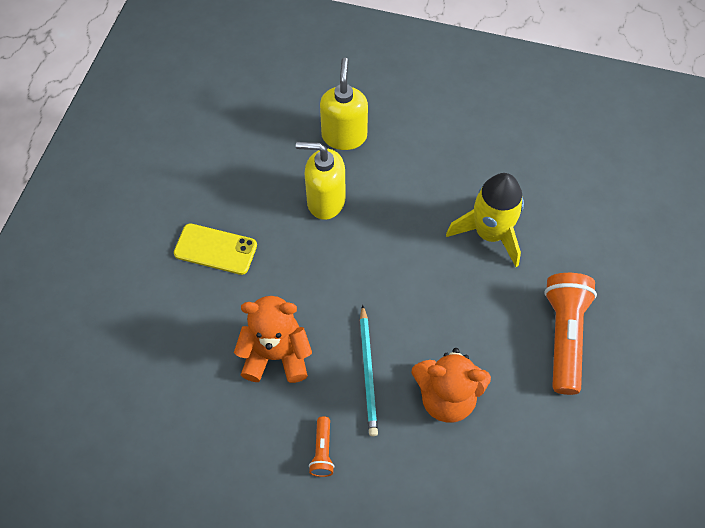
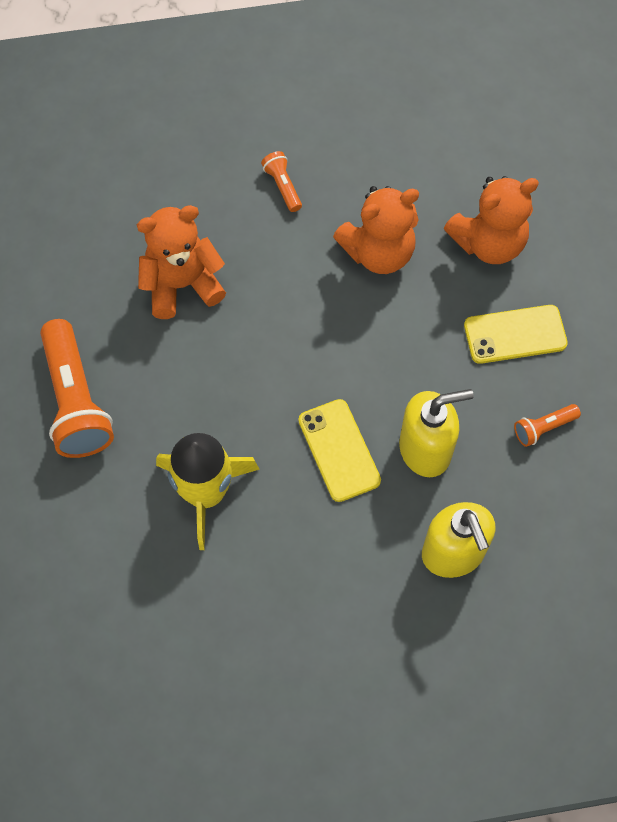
camera: 155 degrees right, 5 degrees up
turquoise pencil [360,305,378,436] -> none
none -> yellow phone [298,399,381,502]
none -> orange teddy bear [444,176,539,264]
none -> orange flashlight [514,404,581,447]

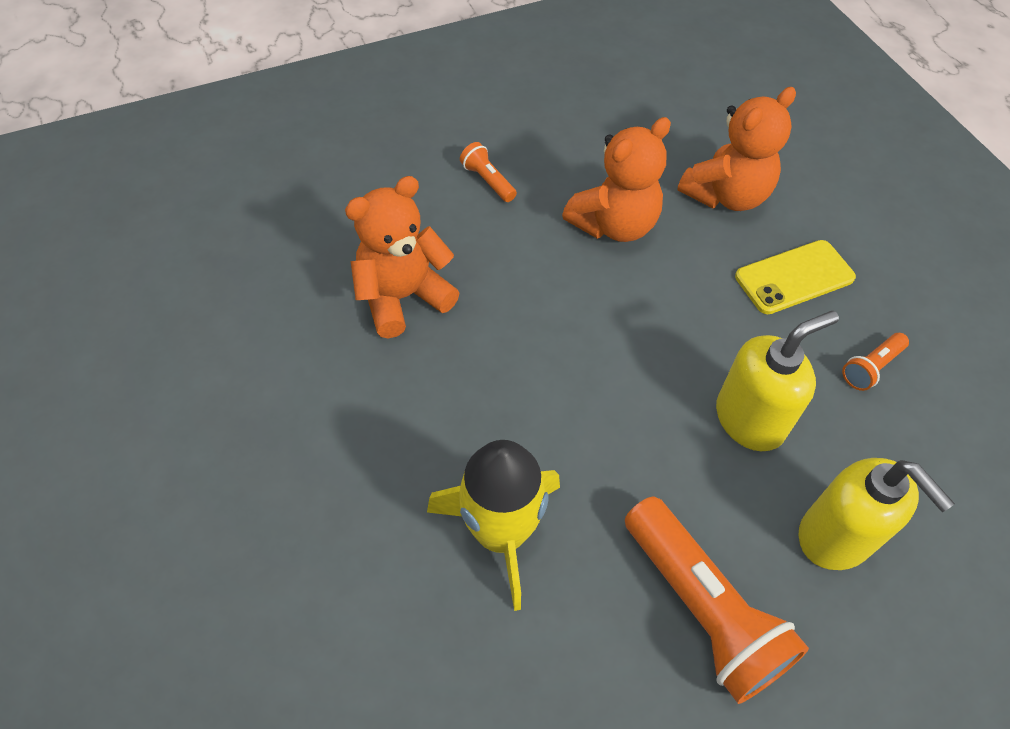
camera: 15 degrees left, 10 degrees down
orange flashlight [40,319,114,458] -> orange flashlight moved to [625,497,809,704]
yellow phone [298,399,381,502] -> none

